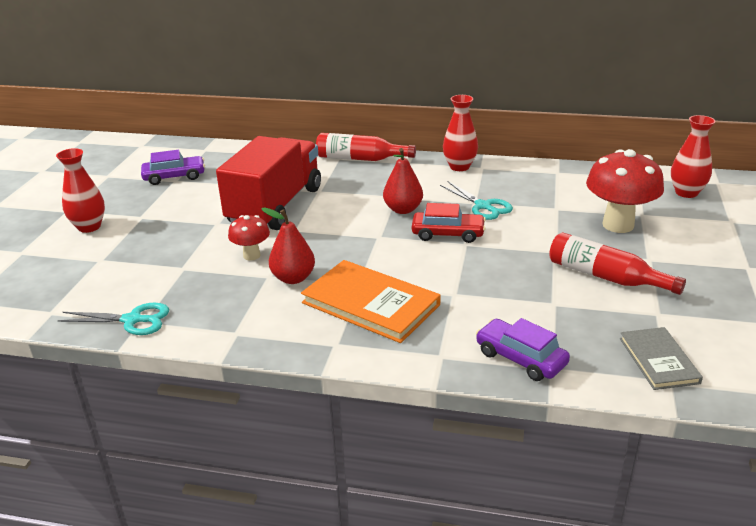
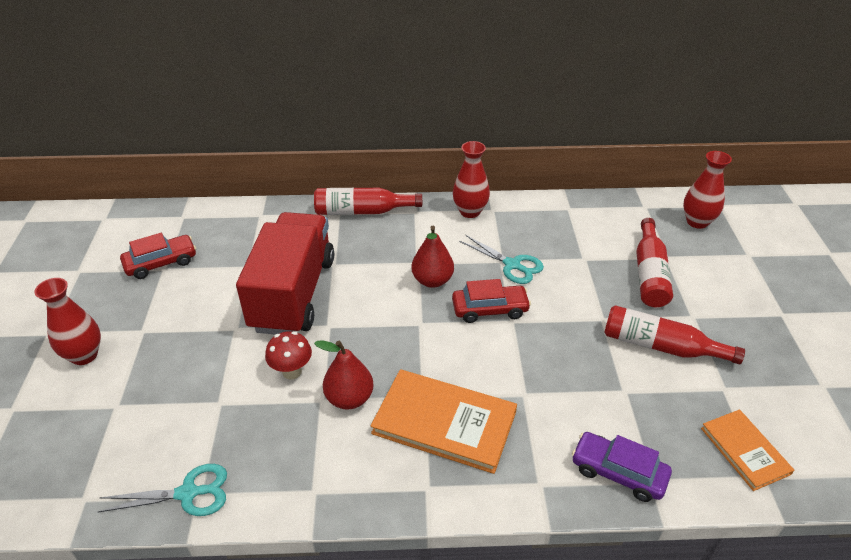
camera: 15 degrees left, 10 degrees up
purple car [141,150,205,185] -> red car [120,233,196,279]
red mushroom [586,149,664,233] -> red bottle [636,218,673,307]
grey book [620,327,703,390] -> orange book [701,409,794,491]

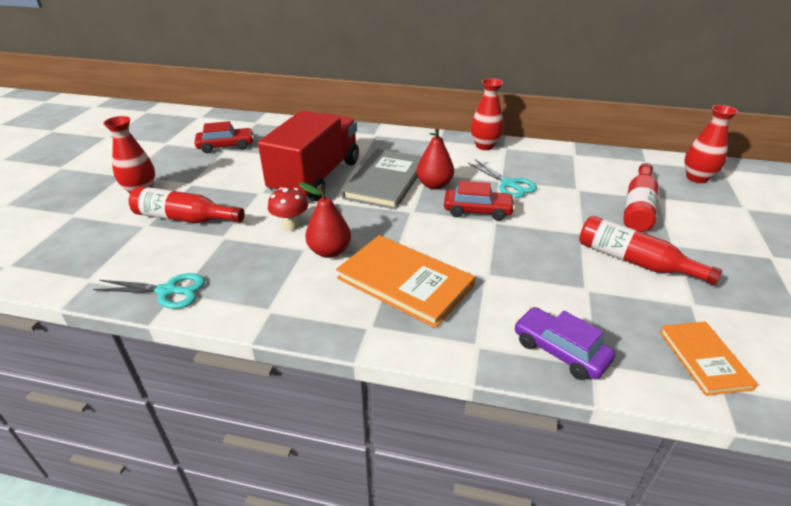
camera: 15 degrees right, 5 degrees down
red bottle [314,188,422,215] -> red bottle moved to [129,186,245,223]
none -> grey book [341,149,422,210]

